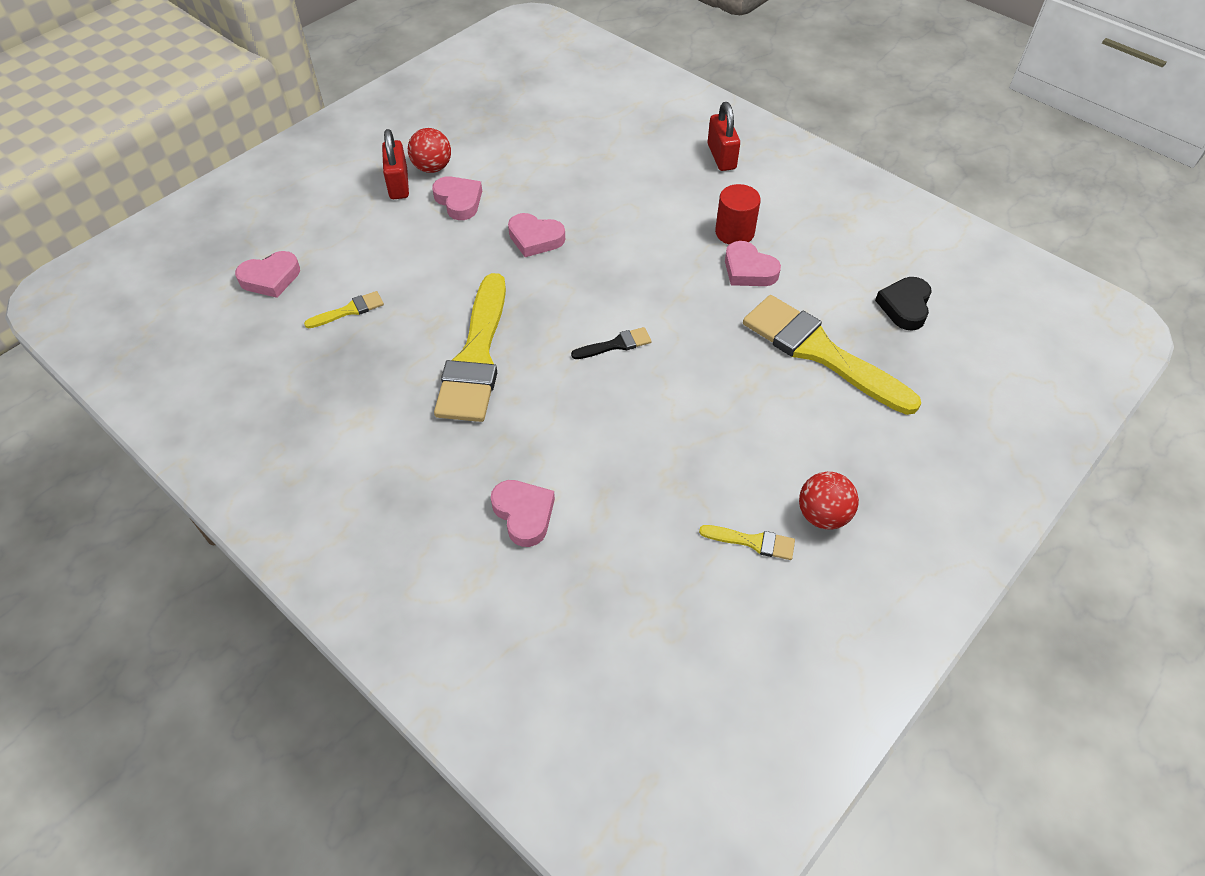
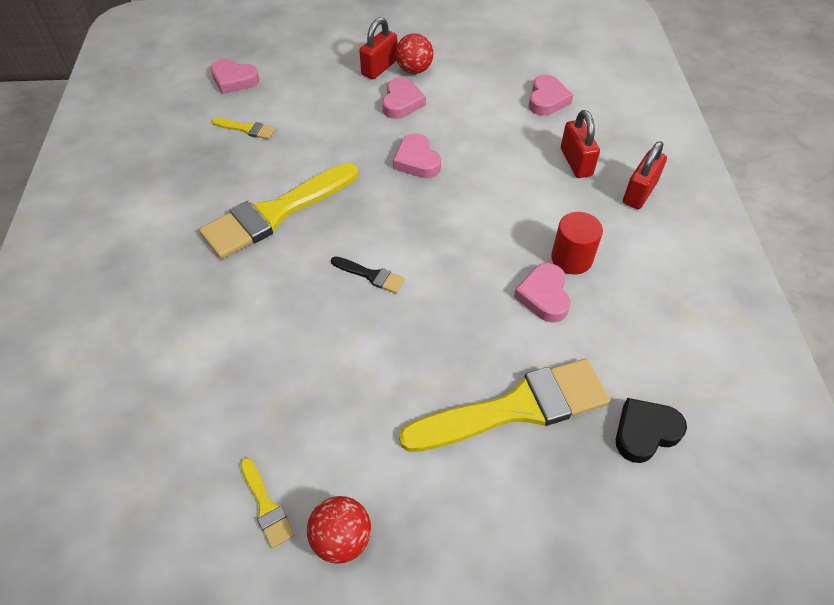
camera: 45 degrees right, 0 degrees up
pink heart [491,480,555,547] -> pink heart moved to [529,75,573,116]
yellow brush [743,295,921,415] -> yellow brush turned 75 degrees clockwise [399,359,610,452]
none -> red padlock [561,110,600,178]

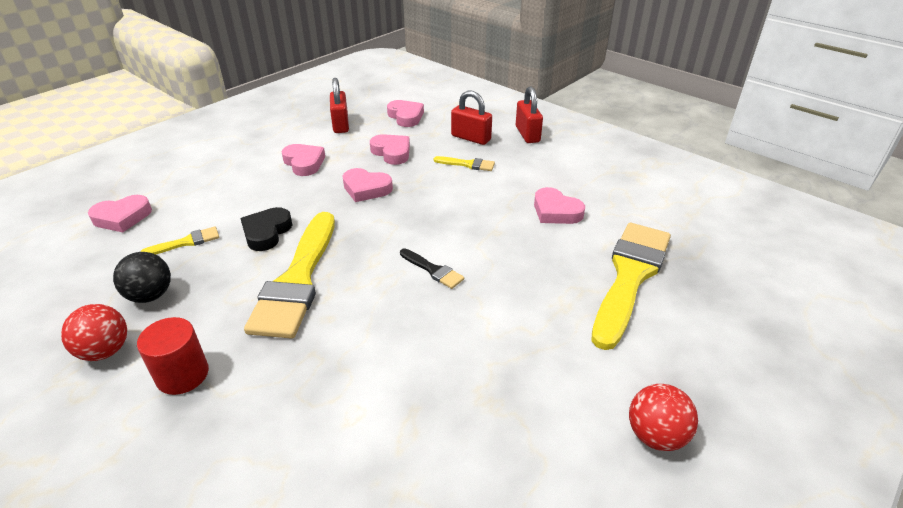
camera: 45 degrees left, 15 degrees down
yellow brush [240,458,294,548] -> yellow brush moved to [434,156,495,171]
black brush [331,256,405,293] -> black brush turned 60 degrees clockwise [400,248,464,289]
red padlock [359,17,397,80] -> red padlock moved to [330,78,349,133]
red ball [395,33,433,74] -> red ball moved to [61,304,127,361]
red cylinder [551,212,603,274] -> red cylinder moved to [137,317,209,395]
black heart [616,398,687,463] -> black heart moved to [240,207,292,251]
none -> black ball [113,252,171,303]
none -> pink heart [370,134,410,165]

